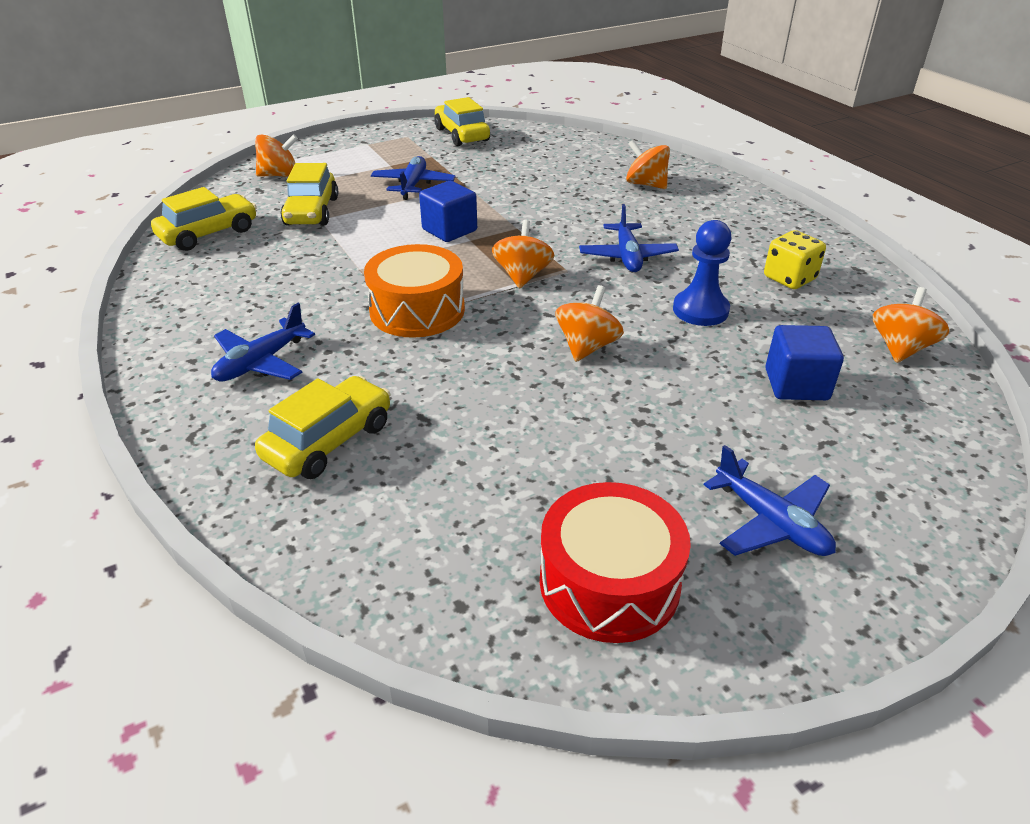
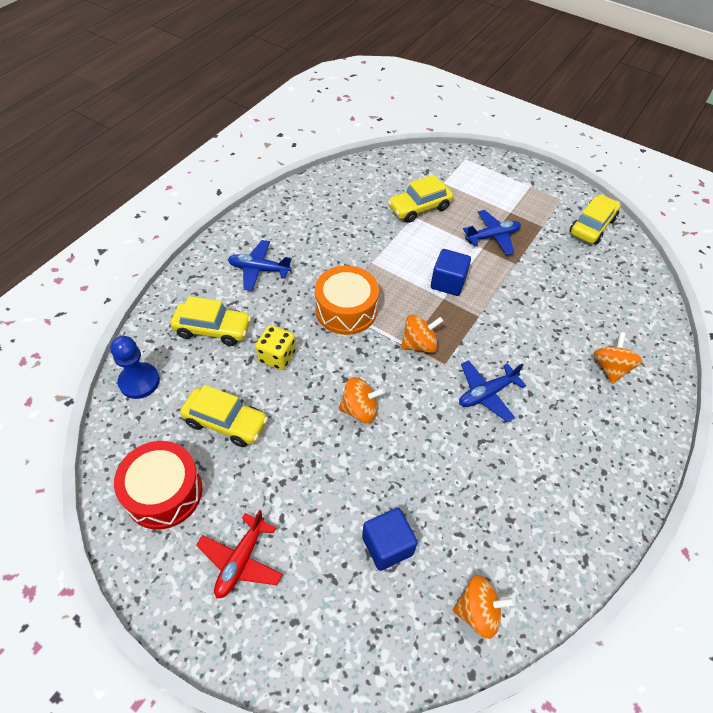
camera: 60 degrees right, 15 degrees up
yellow car [151,187,257,251] -> yellow car moved to [180,385,268,447]
orange spinning top [255,134,298,177] -> none
blue pawn [673,220,732,326] -> blue pawn moved to [110,336,160,399]
blue plane [704,445,836,556] -> red plane [196,510,283,599]
yellow dice [764,230,826,289] -> yellow dice moved to [256,325,296,370]

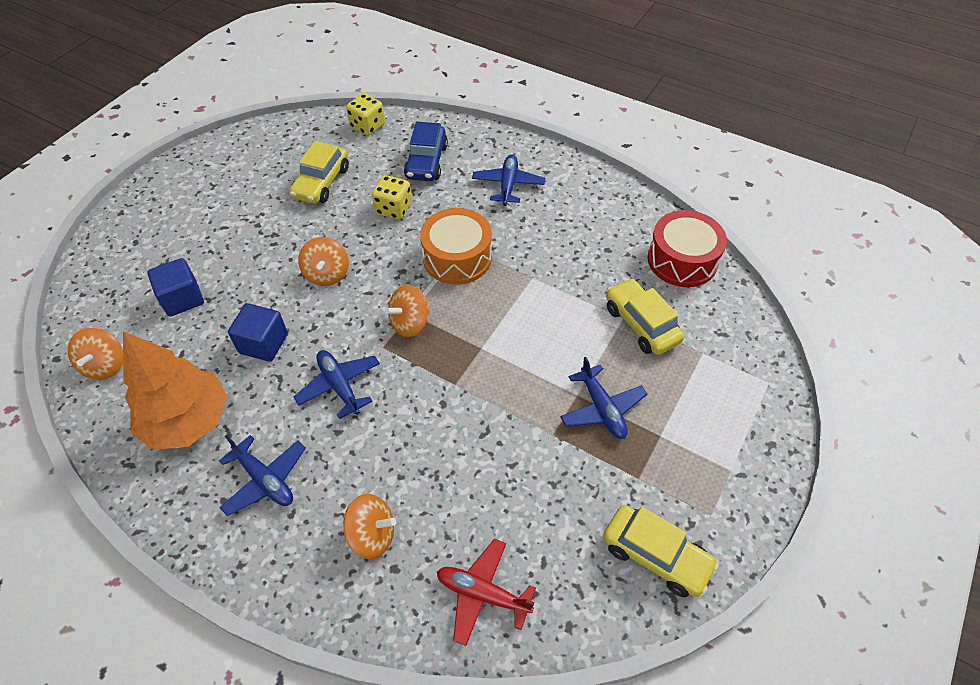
camera: 90 degrees right, 0 degrees up
blue pawn [110,336,160,399] -> yellow dice [346,93,385,136]
red drum [114,441,202,530] -> red drum moved to [648,210,727,287]
yellow car [171,296,251,346] -> blue car [404,122,448,181]
red plane [196,510,283,599] -> red plane moved to [437,539,536,646]
orange spinning top [401,315,443,353] -> orange spinning top turned 75 degrees clockwise [385,285,430,337]
blue cube [431,249,471,296] -> blue cube moved to [228,303,288,362]
none -> orange tree [123,331,227,450]
none -> blue plane [219,435,306,516]

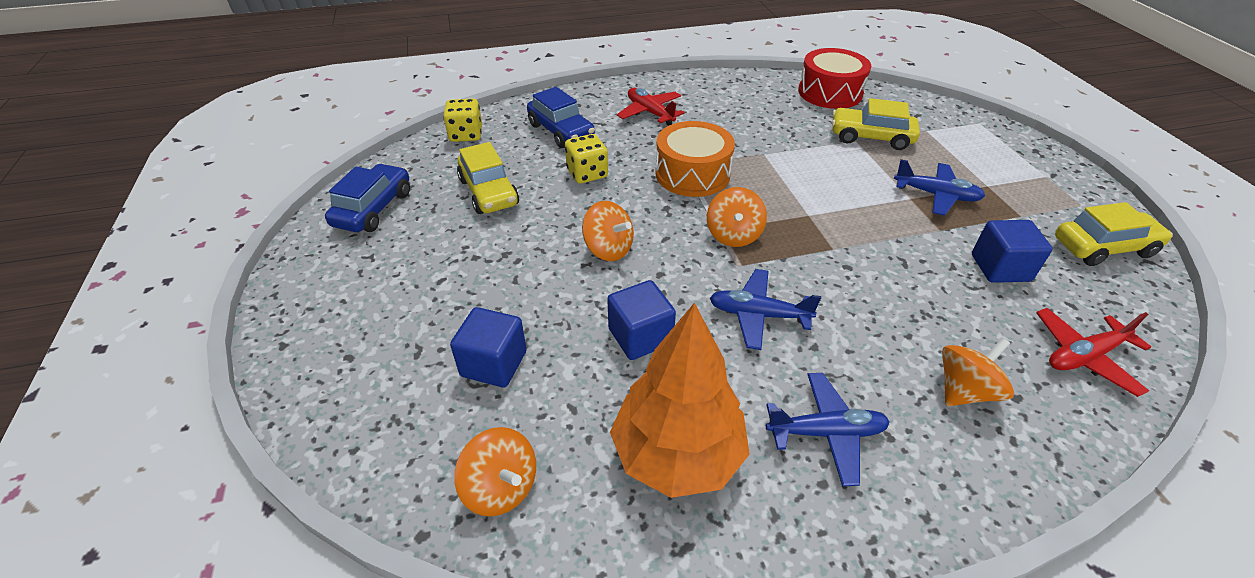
camera: 45 degrees left, 10 degrees down
blue plane [472,154,545,206] -> red plane [617,88,684,126]
none -> blue car [325,163,410,232]
none -> blue cube [972,220,1053,283]

